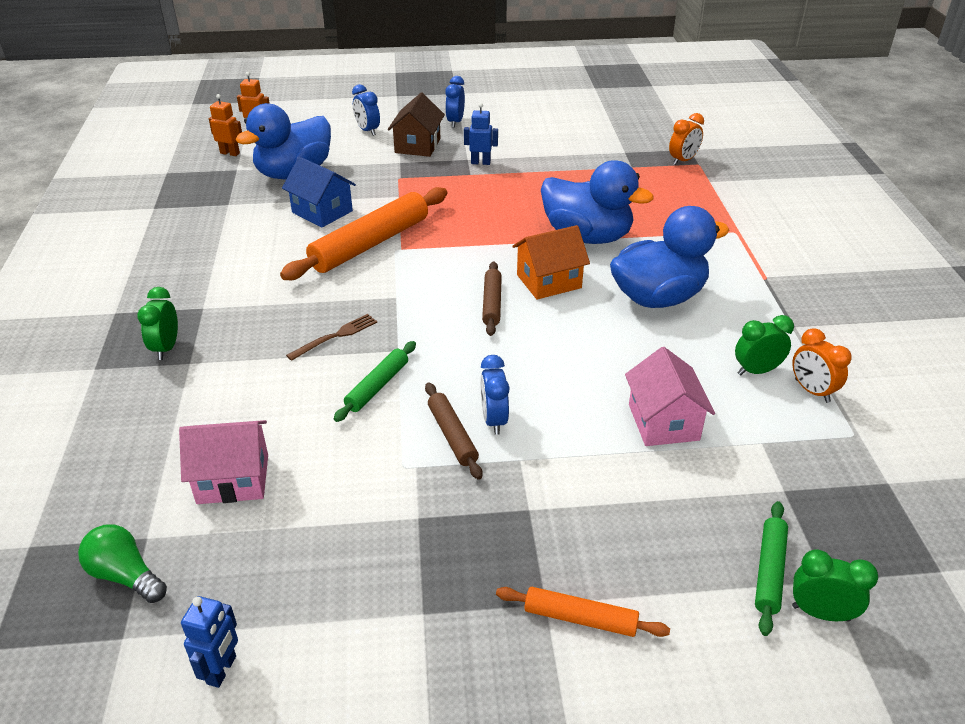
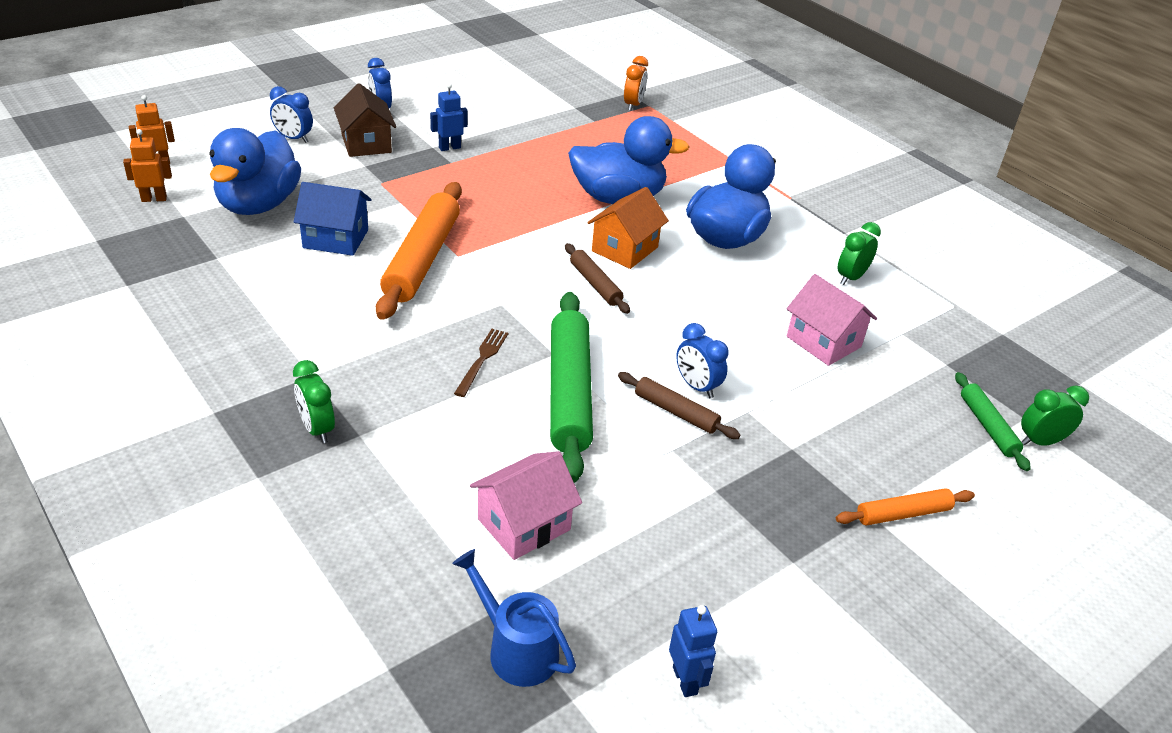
camera: 35 degrees left, 0 degrees up
green light bulb [78,524,167,603] -> blue watering can [452,549,576,687]
green rolling pin [334,341,416,422] -> green rolling pin [550,292,593,483], size x1.96
orange clock [792,328,852,403] -> none

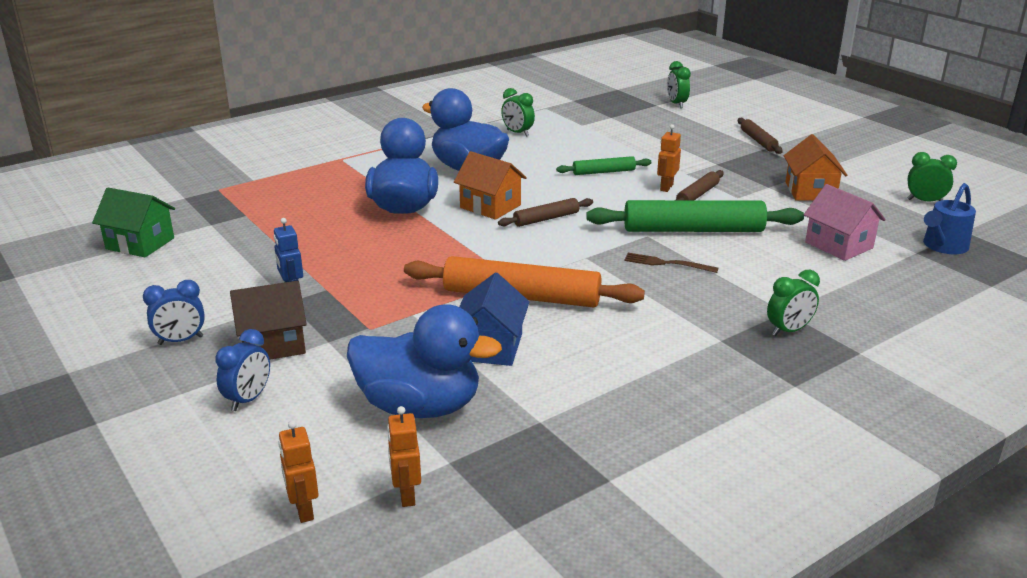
camera: 85 degrees left, 10 degrees down
orange clock [624,56,648,111] -> none
blue robot [669,605,717,697] -> green clock [908,152,957,201]
blue clock [676,323,729,398] -> orange robot [657,124,681,192]
pink house [787,274,877,366] -> none
orange rolling pin [836,488,975,525] -> brown rolling pin [738,118,783,154]
green rolling pin [955,372,1031,471] -> green rolling pin moved to [556,156,651,175]
none -> green house [92,187,175,257]
none -> orange house [784,134,847,201]

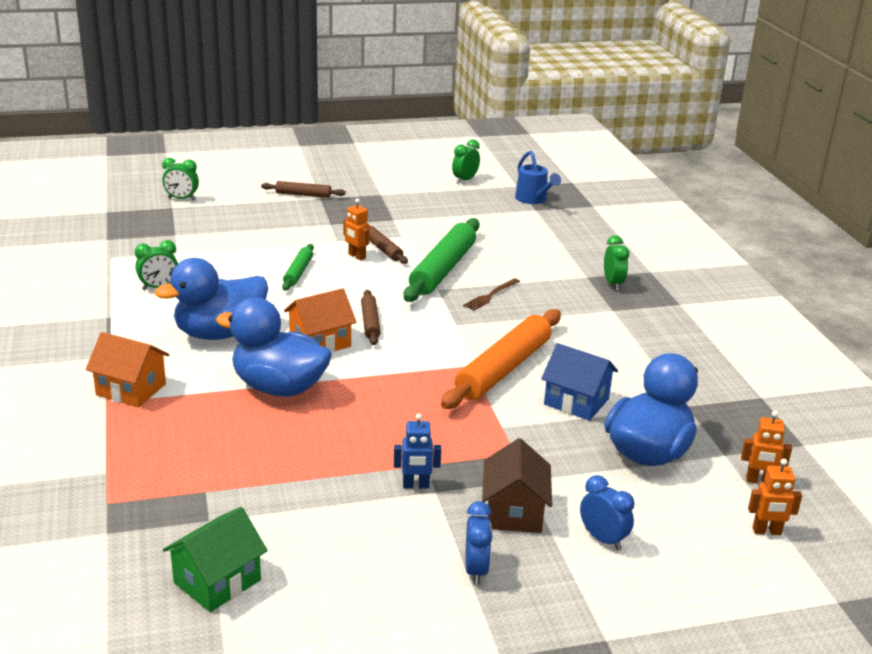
camera: 70 degrees left, 0 degrees up
orange house [784,134,847,201] -> orange house moved to [86,332,170,407]
pink house [804,184,886,261] -> none

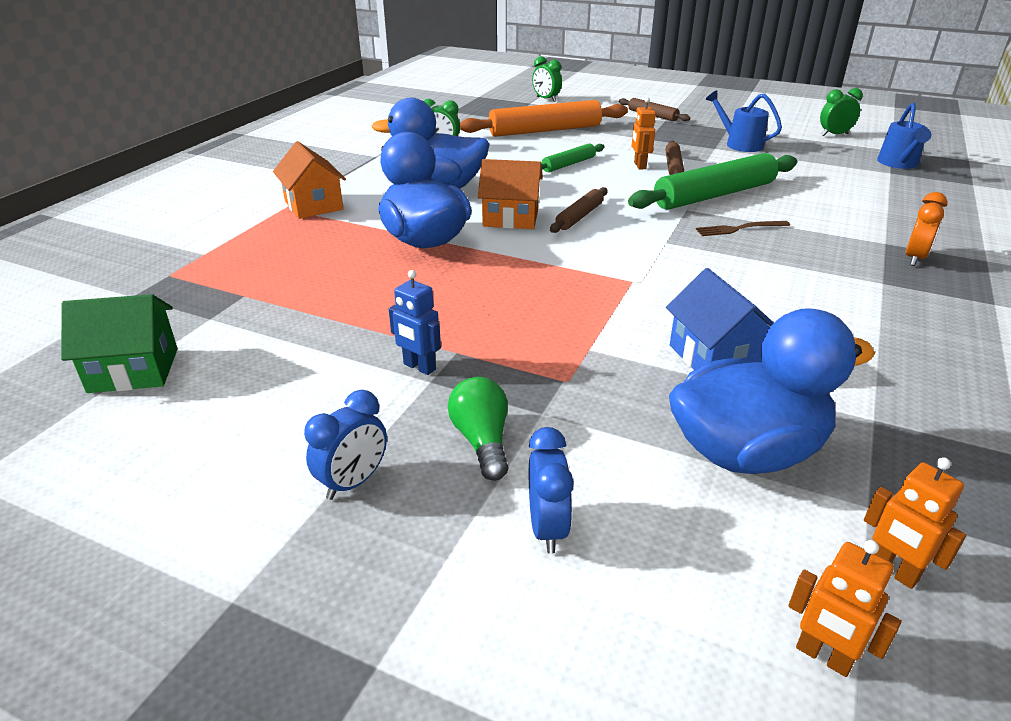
camera: 40 degrees right, 5 degrees up
orange rolling pin [441,309,561,409] -> orange rolling pin moved to [460,100,628,137]
brown house [482,438,552,533] -> green light bulb [448,377,509,481]
green clock [604,235,629,291] -> orange clock [906,192,947,266]
none -> blue watering can [705,90,782,152]

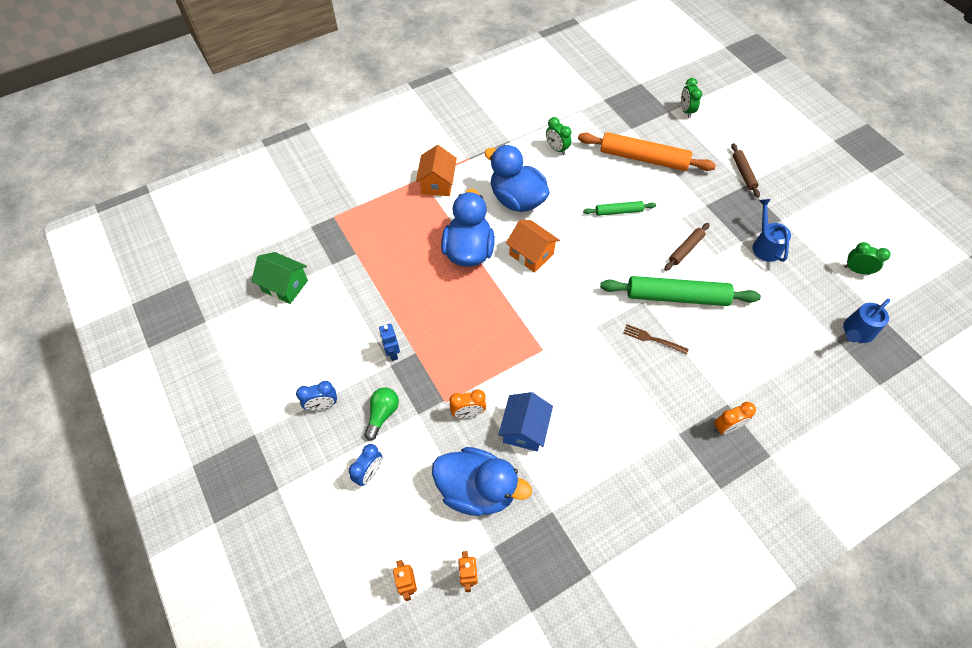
camera: 35 degrees right, 25 degrees up
brown rolling pin [550,187,608,233] -> none
orange robot [632,97,656,170] -> none
none -> orange clock [450,389,486,418]

